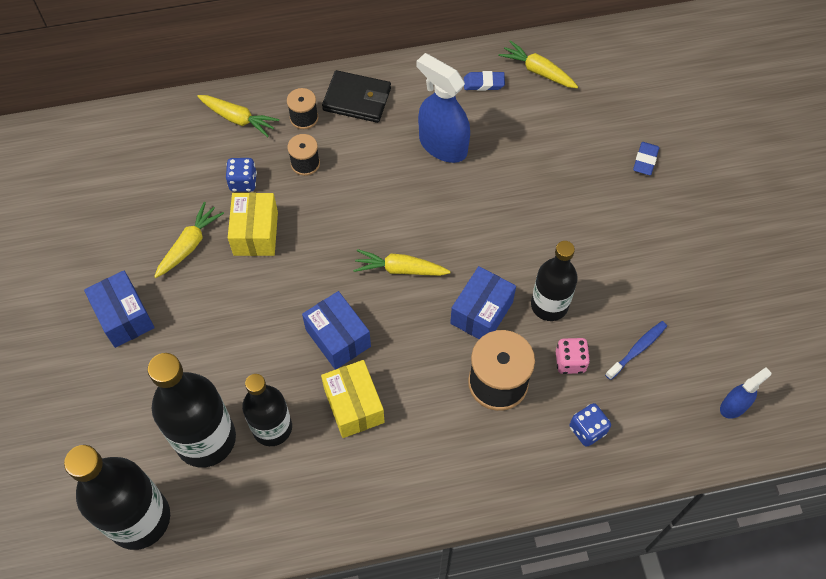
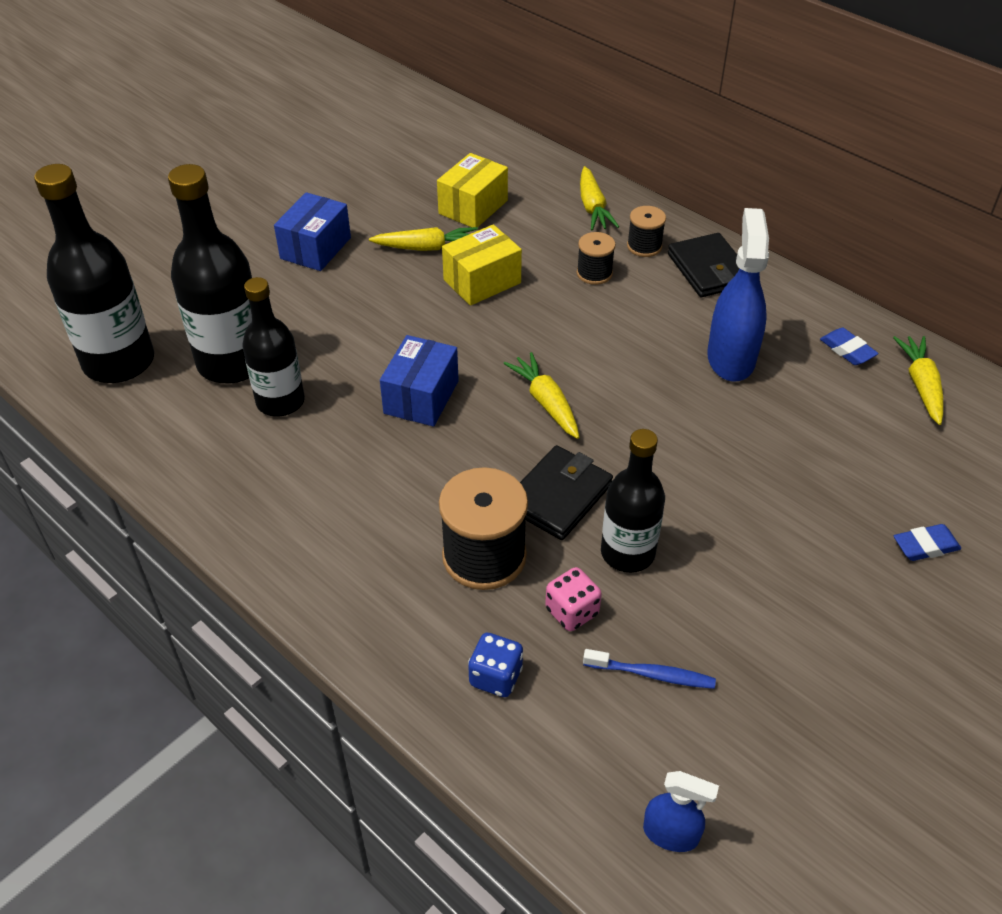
camera: 55 degrees right, 15 degrees down
blue dice [226,158,257,192] -> none
yellow box [321,360,385,438] -> yellow box moved to [437,153,508,227]
blue box [450,266,516,339] -> black wallet [520,445,613,540]

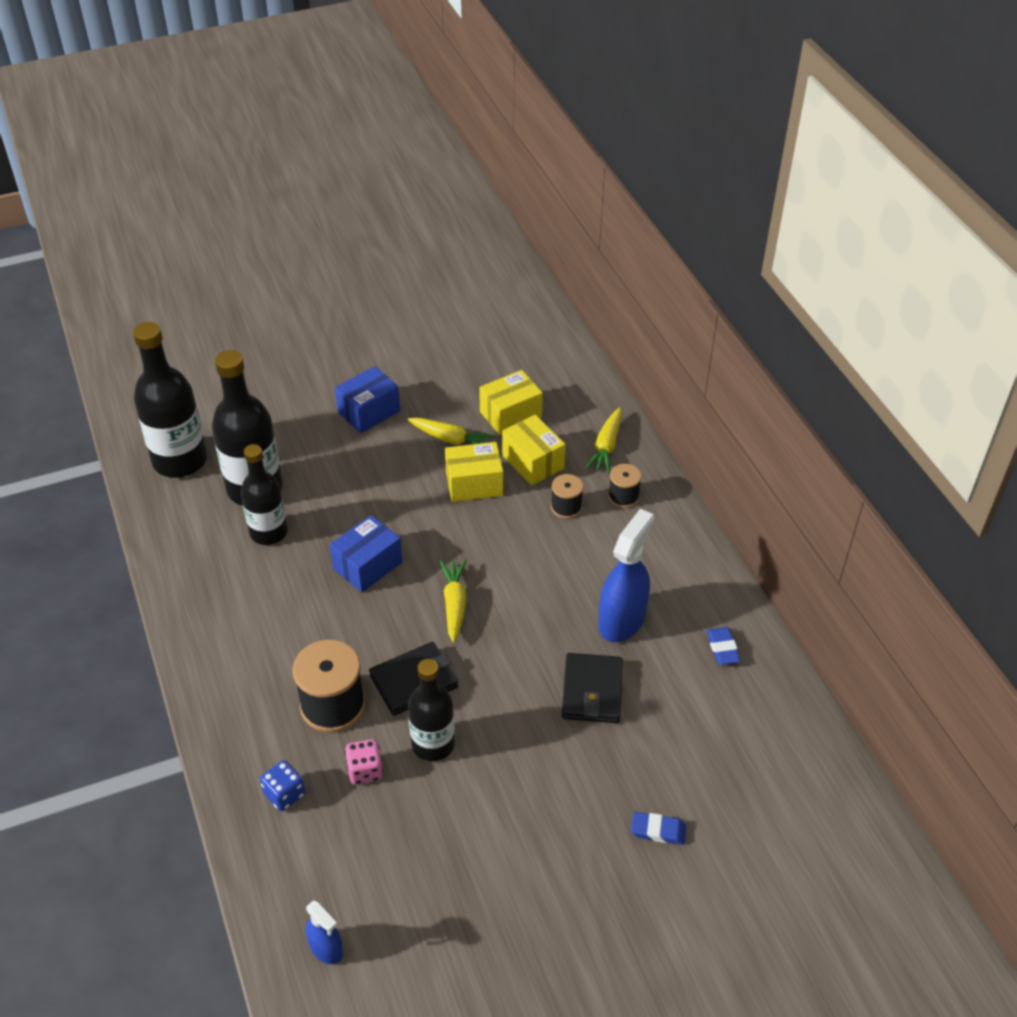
camera: 25 degrees right, 0 degrees up
blue toothbrush [583,649,716,689] -> none
black wallet [668,233,740,297] -> black wallet moved to [562,653,623,723]
yellow carrot [893,336,943,425] -> none
none -> yellow box [502,415,566,486]

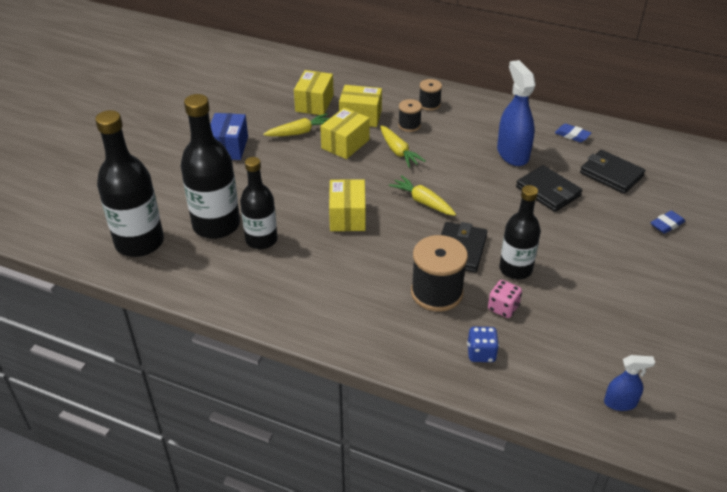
camera: 45 degrees left, 5 degrees down
blue box [330,515,402,592] -> yellow box [329,179,366,231]
yellow carrot [585,407,622,474] -> yellow carrot moved to [380,125,426,168]
none -> black wallet [580,150,645,194]

